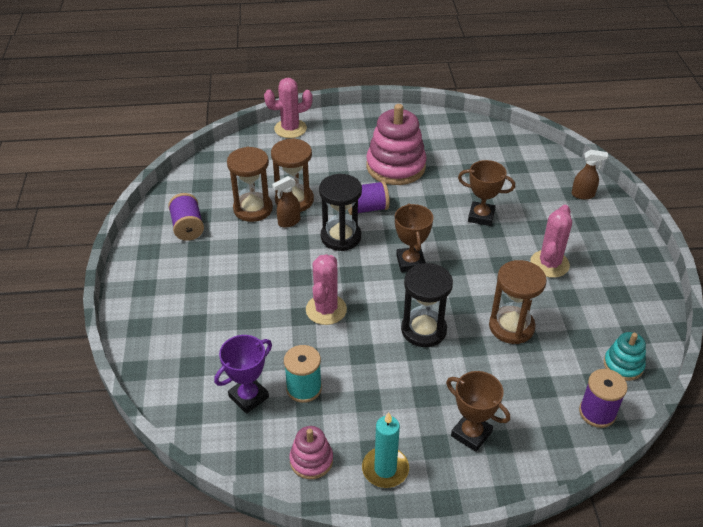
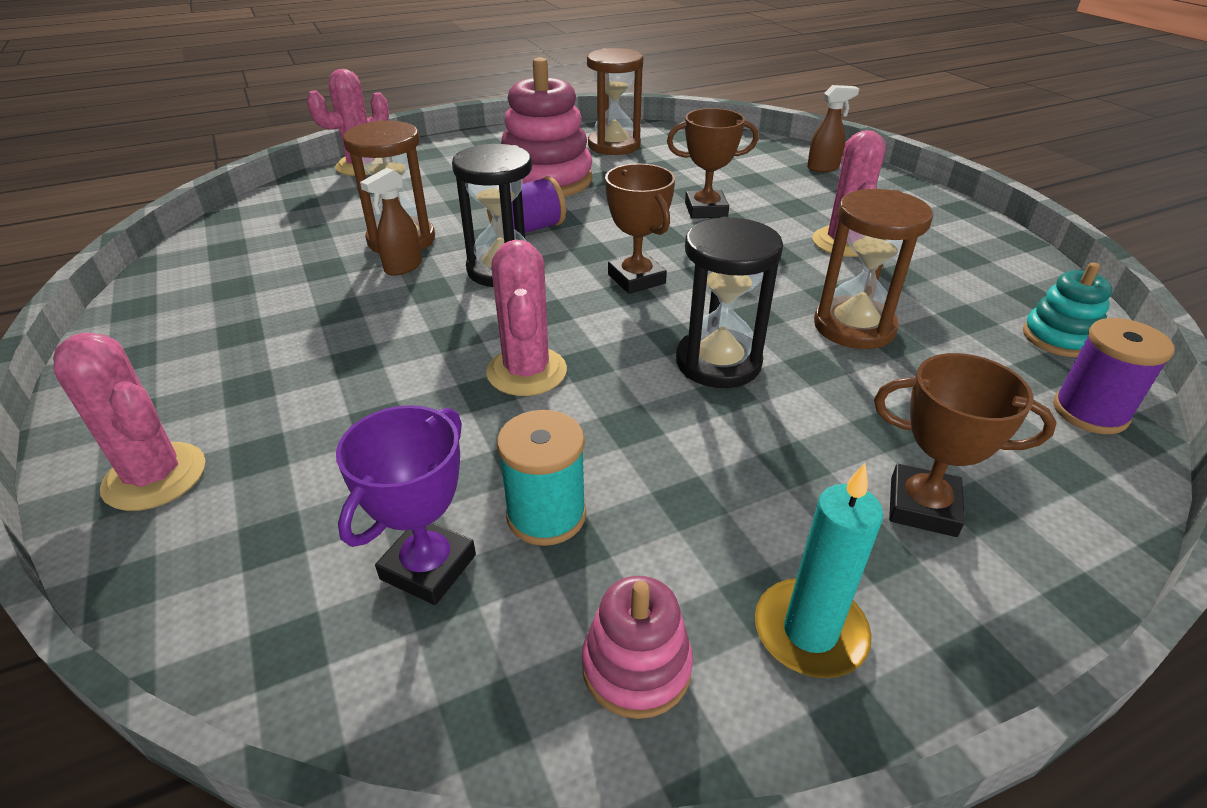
camera: 20 degrees left, 5 degrees down
purple spool [168,193,204,241] -> none
brown hourglass [227,147,273,222] -> brown hourglass moved to [587,48,643,155]
none -> pink cactus [53,333,205,511]

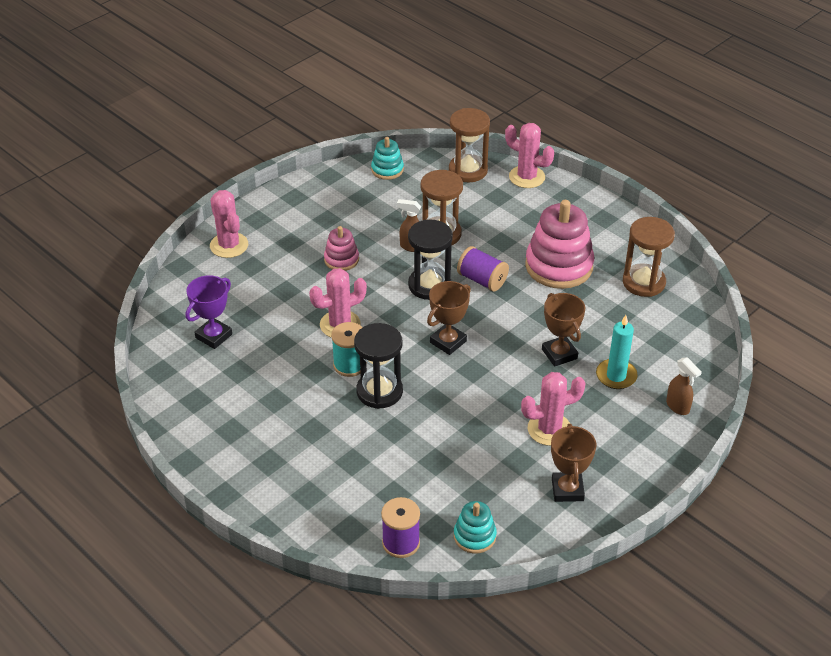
camera: 70 degrees right, 5 degrees up
pink cactus [53,333,205,511] -> pink cactus turned 45 degrees counterclockwise [210,190,248,258]
purple trophy [336,405,476,605] -> purple trophy turned 60 degrees counterclockwise [186,275,232,349]
turquoise spool [497,410,586,546] -> turquoise spool moved to [331,322,367,377]
pink stacking toy [582,576,693,719] -> pink stacking toy moved to [324,226,359,271]
turquoise candle [755,463,883,678] -> turquoise candle moved to [596,315,638,389]
brown hourglass [814,189,933,349] -> brown hourglass moved to [449,108,490,182]
brown trophy [874,353,1056,537] -> brown trophy moved to [551,424,596,502]
none -> turquoise stacking toy [371,137,404,180]

